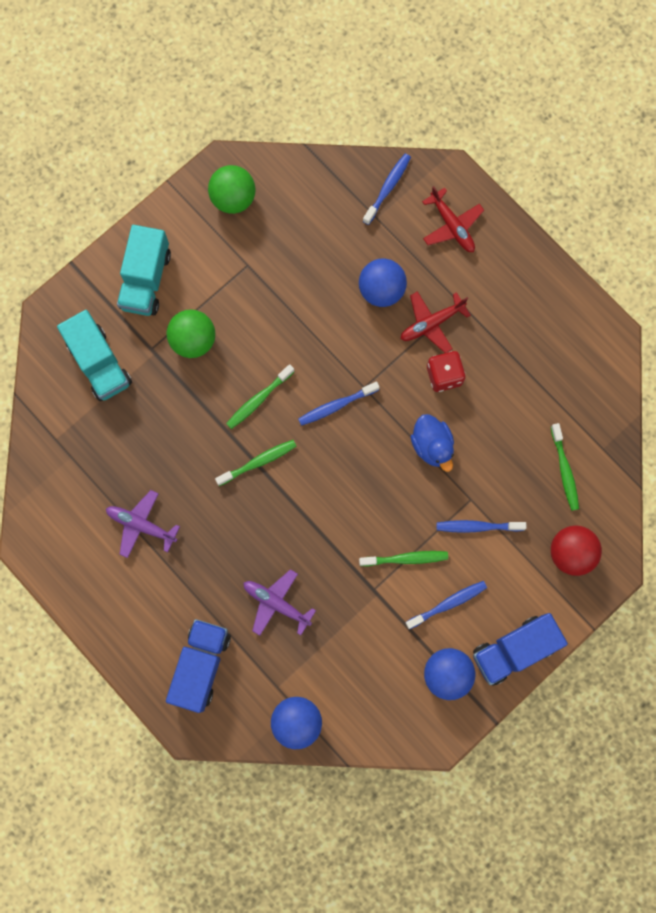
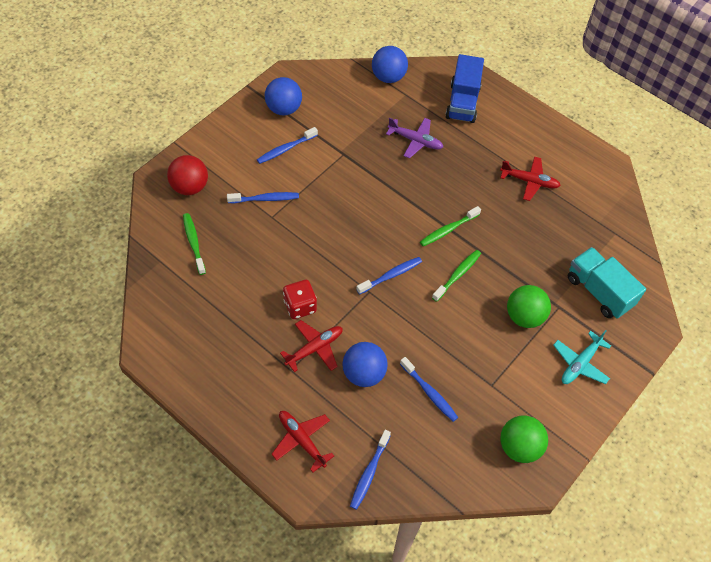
camera: 170 degrees right, 20 degrees down
purple plane [106,490,180,558] -> red plane [500,156,561,201]
turquoise truck [117,225,171,316] -> turquoise plane [553,330,611,384]
green toothbrush [359,551,448,566] -> none
blue duck [411,414,454,472] -> none
blue truck [473,613,568,686] -> none
none -> blue toothbrush [400,357,458,422]

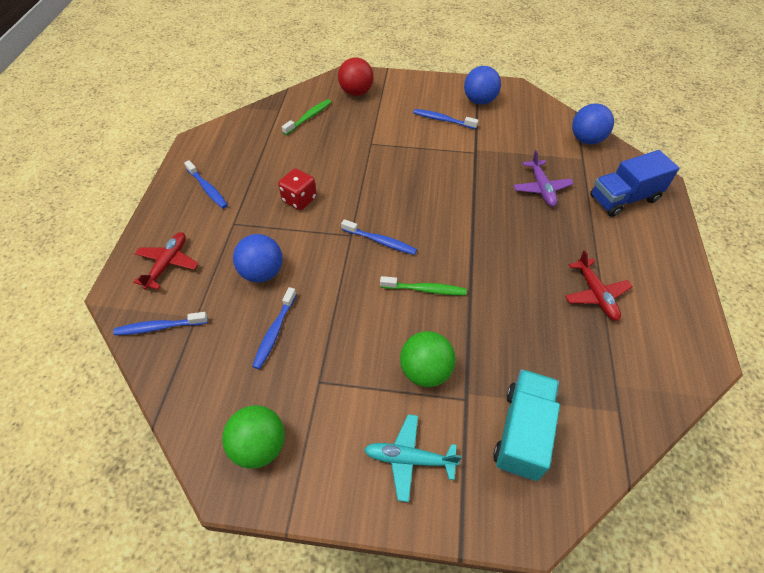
camera: 60 degrees right, 5 degrees down
blue toothbrush [227,192,299,203] -> blue toothbrush moved to [184,160,228,209]
red plane [280,320,343,372] -> none
green toothbrush [420,206,481,246] -> none

